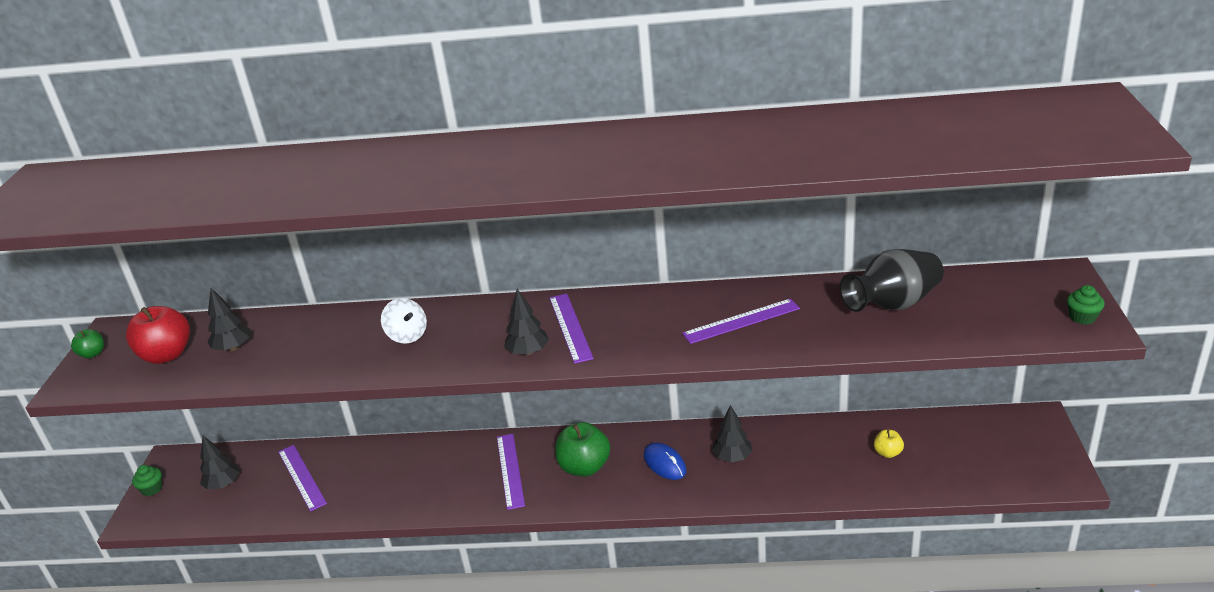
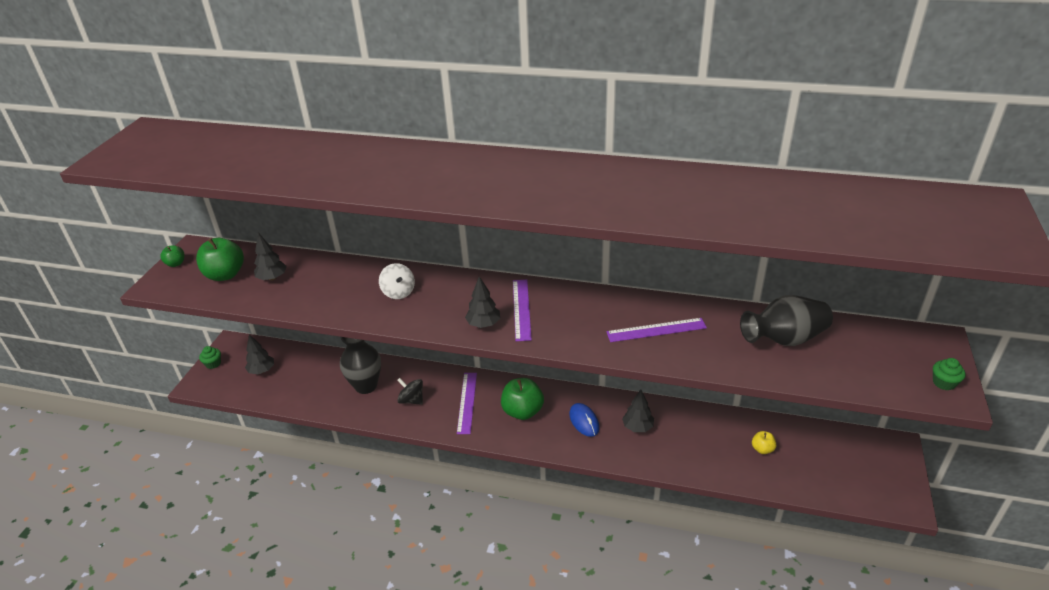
camera: 10 degrees right, 5 degrees up
red apple [126,306,190,364] -> green apple [196,238,244,281]
purple ruler [278,445,327,511] -> none
none -> black vase [340,337,381,394]
none -> black spinning top [397,378,423,405]

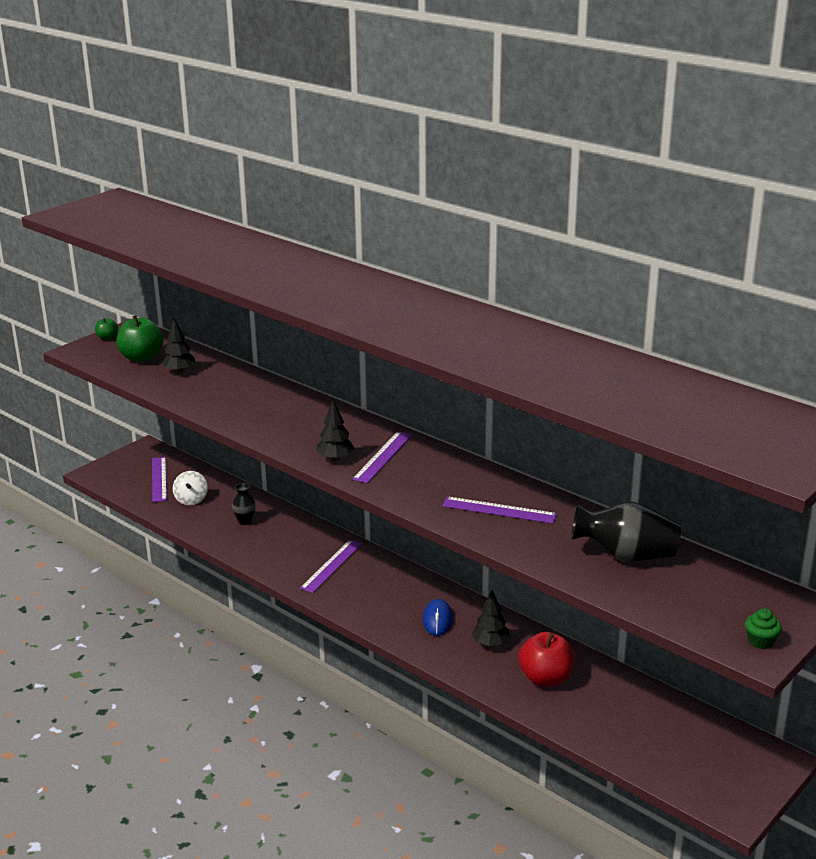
camera: 25 degrees right, 10 degrees down
green cupcake [199,346,221,369] -> none
black tree [245,335,274,374] -> purple ruler [152,457,167,502]
black vase [340,337,381,394] -> black vase [232,483,256,525], size x0.53
white spinning top [379,263,415,299] -> white spinning top moved to [173,471,208,505]
black spinning top [397,378,423,405] -> none
green apple [501,378,544,420] -> none
yellow apple [752,431,776,454] -> none
none -> red apple [518,632,574,687]

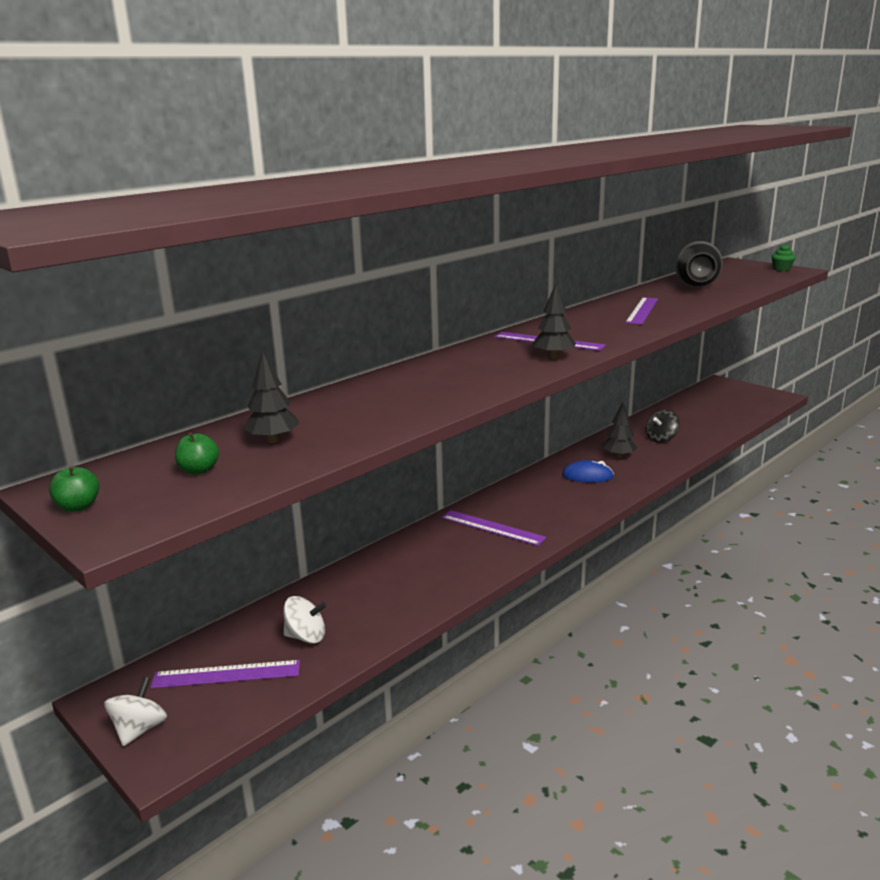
camera: 85 degrees left, 5 degrees down
green apple [116,315,164,362] -> green apple [175,432,219,474], size x0.51
black vase [232,483,256,525] -> none
red apple [518,632,574,687] -> black spinning top [645,410,680,442]
none -> white spinning top [104,677,167,746]

